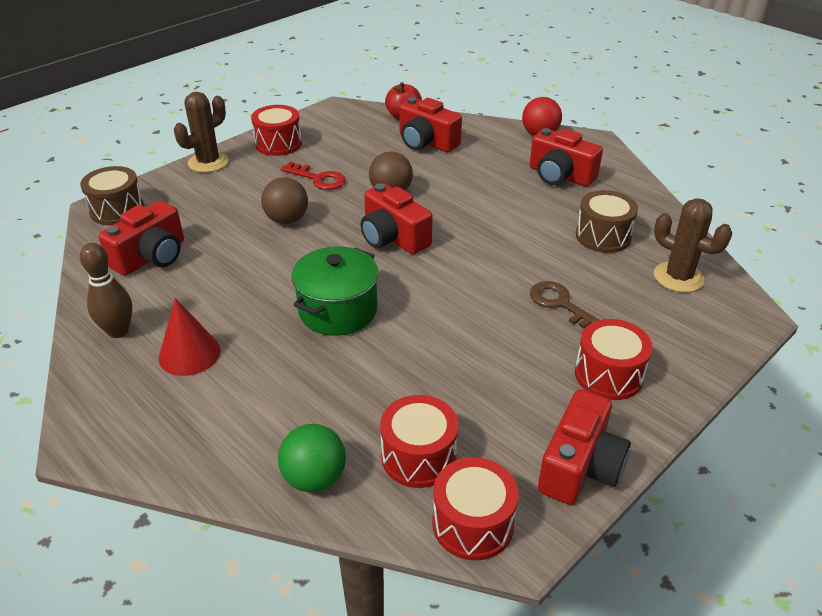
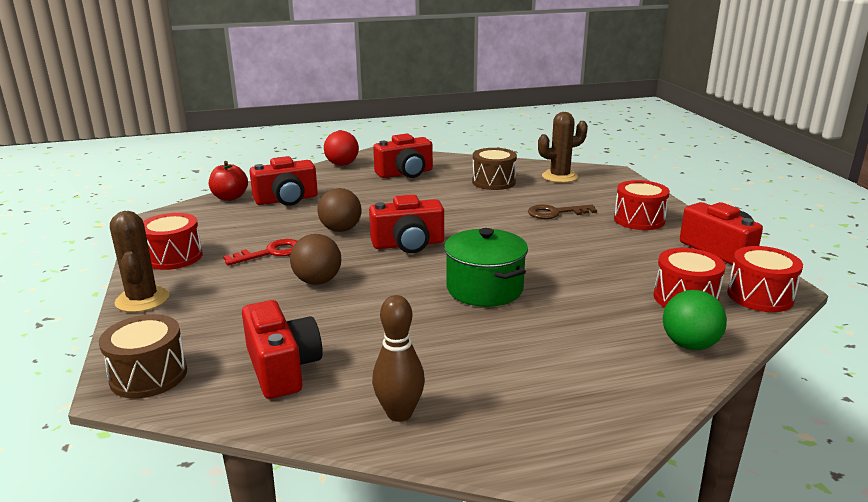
camera: 60 degrees left, 15 degrees down
red cone [159,298,221,376] -> none

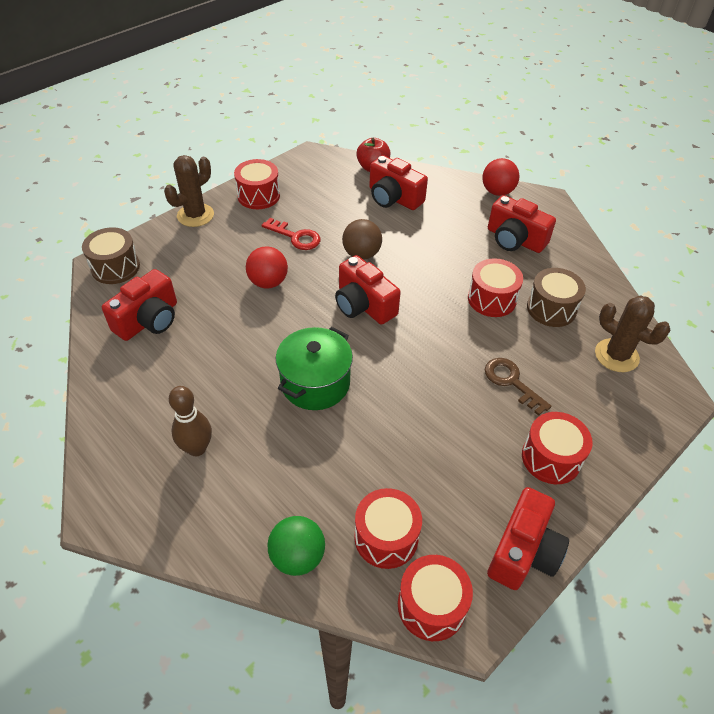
camera: 60 degrees right, 25 degrees up
brown ball [290,234,341,285] -> red ball [246,246,288,289]
brown bowling pin [372,295,425,422] -> brown bowling pin moved to [169,386,212,456]
none -> red drum [468,258,523,317]

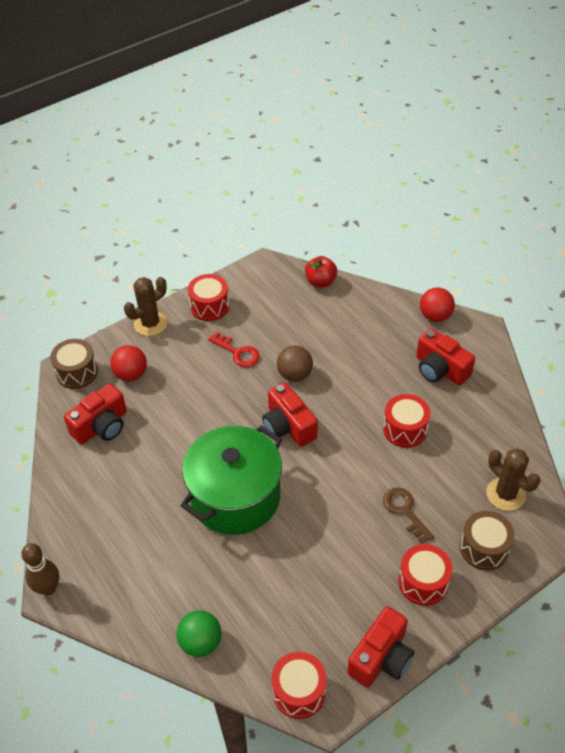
camera: 10 degrees right, 0 degrees up
brown bowling pin [169,386,212,456] -> brown bowling pin moved to [21,543,59,595]
red ball [246,246,288,289] -> red ball moved to [110,345,147,381]
green pot [276,327,353,410] -> green pot [180,425,282,535], size x1.52
red drum [354,488,422,569] -> none
red camera [369,155,428,210] -> none
brown drum [527,268,586,327] -> brown drum moved to [460,511,514,571]

